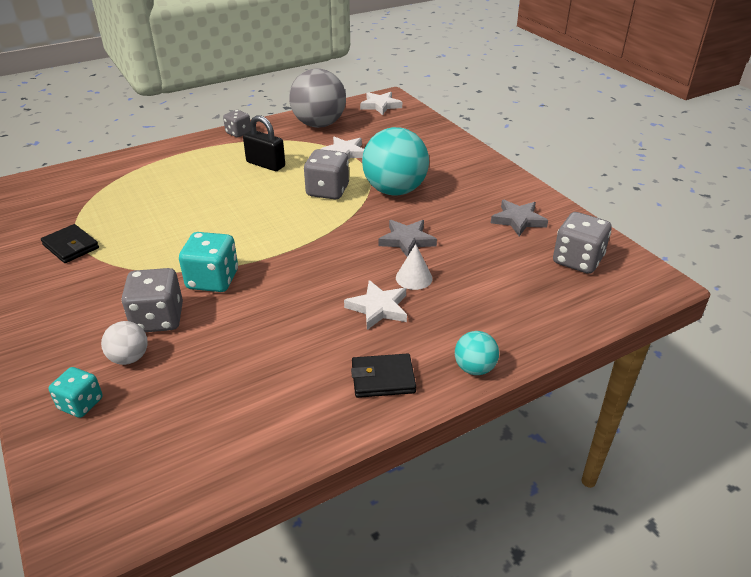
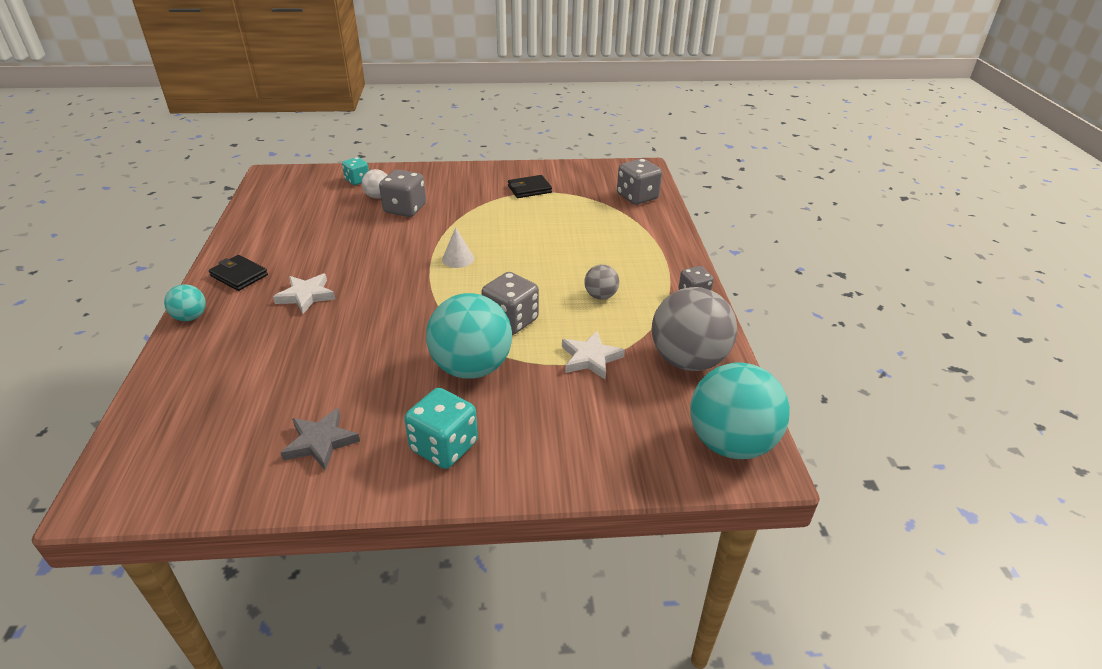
camera: 115 degrees right, 0 degrees up
turquoise dice [179,232,238,292] -> turquoise dice moved to [404,388,478,469]
black padlock [243,115,285,171] -> grey ball [584,264,619,299]
black wallet [351,353,416,398] -> black wallet turned 75 degrees counterclockwise [209,255,268,291]
white star [360,92,402,115] -> turquoise ball [690,363,790,459]
grey star [378,220,437,257] -> none
white cone [396,244,433,290] -> white cone moved to [442,227,474,268]
grey dice [553,212,611,274] -> grey dice moved to [617,159,662,205]

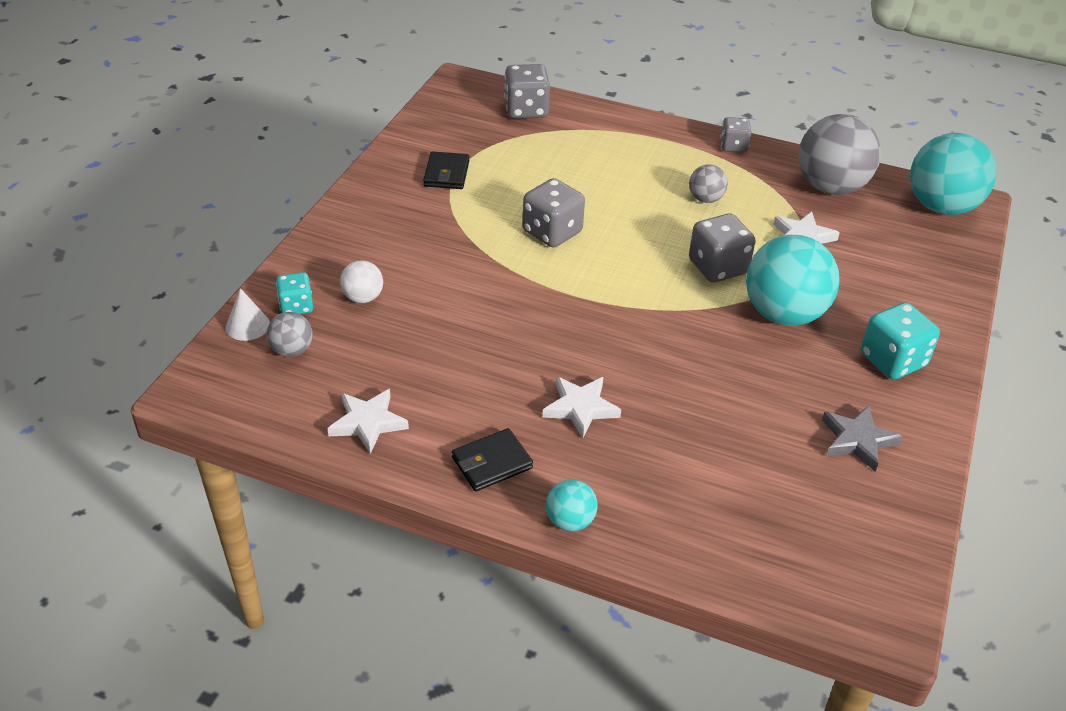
camera: 65 degrees left, 5 degrees up
grey dice [379,170,426,217] -> grey dice moved to [523,178,585,248]
white cone [442,227,474,268] -> white cone moved to [226,288,270,341]
none -> grey ball [267,312,313,357]
none -> white star [327,389,409,454]

